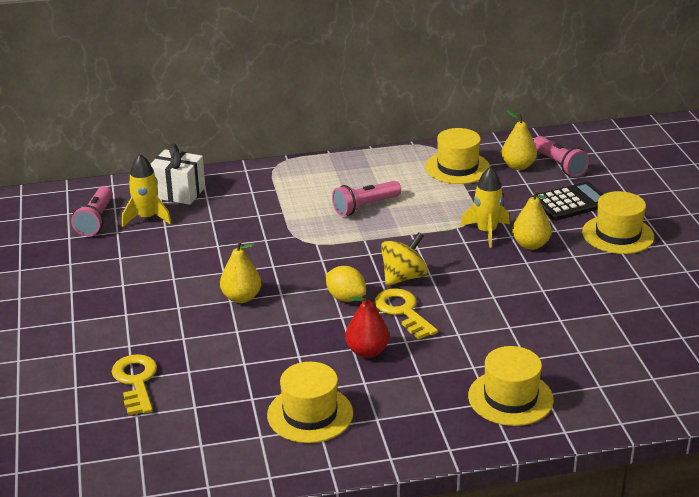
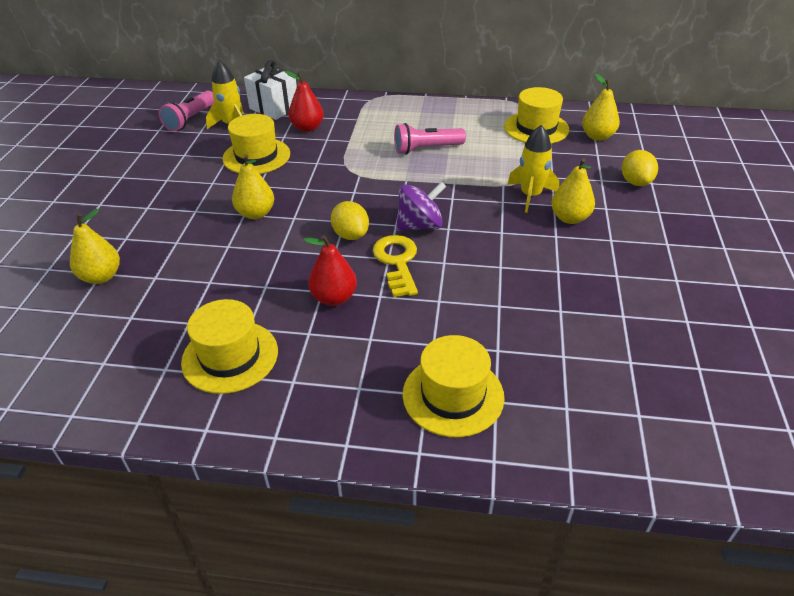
camera: 20 degrees right, 10 degrees up
yellow key [112,354,157,416] -> yellow pear [70,209,120,284]
yellow spinning top [381,232,428,286] -> purple spinning top [396,181,446,231]
black calculator [532,182,603,221] -> yellow lemon [622,150,658,186]
pink flashlight [533,136,589,177] -> none
yellow hat [582,191,654,254] -> yellow hat moved to [222,114,290,174]
none -> red pear [285,71,324,132]

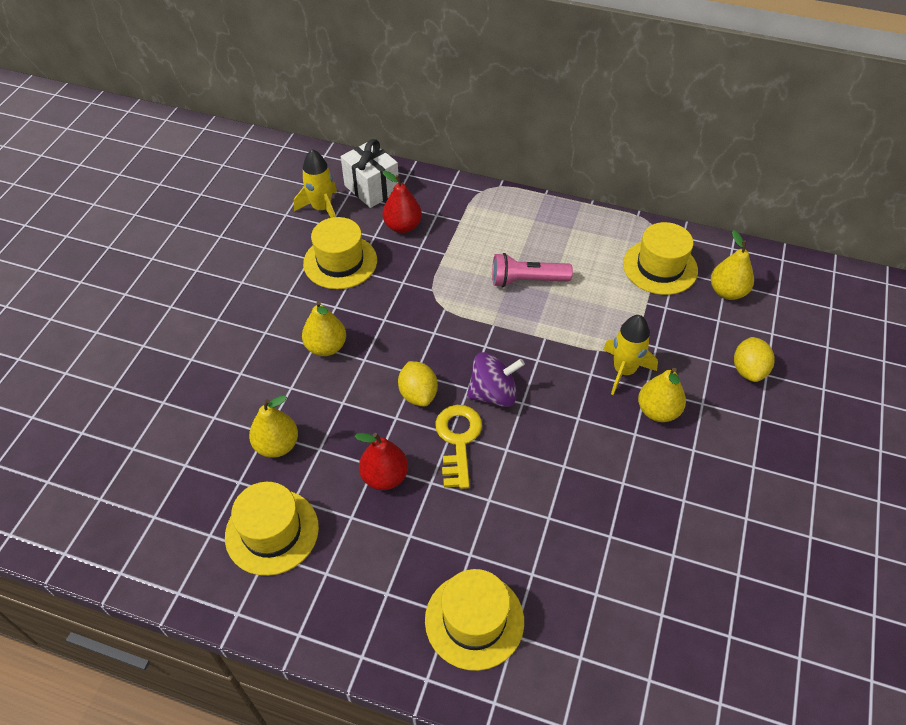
camera: 10 degrees right, 10 degrees up
yellow pear [70,209,120,284] -> yellow pear moved to [249,395,298,458]
pink flashlight [158,91,214,131] -> none

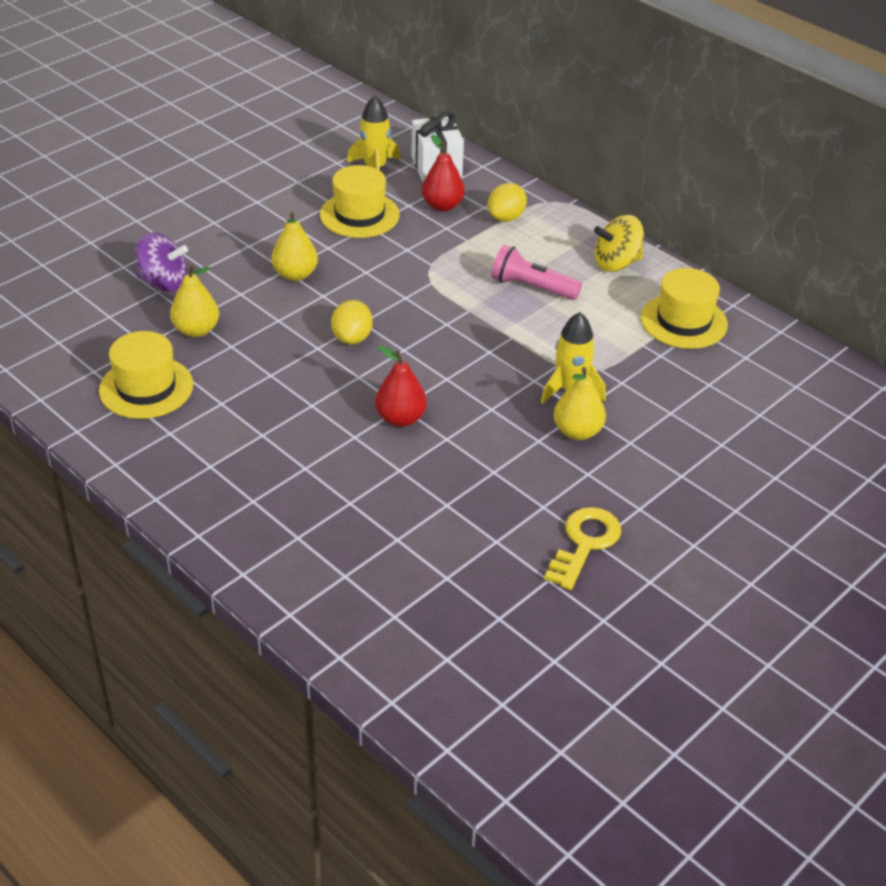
camera: 25 degrees right, 10 degrees down
red pear [355,433,408,490] -> red pear moved to [375,345,427,427]
yellow hat [425,569,524,671] -> none
yellow key [435,405,482,489] -> yellow key moved to [544,507,621,590]
purple spinning top [467,352,525,407] -> purple spinning top moved to [136,233,188,292]
yellow pear [711,230,754,300] -> none
yellow lemon [734,337,774,382] -> yellow lemon moved to [488,183,527,222]
none -> yellow spinning top [594,215,644,272]

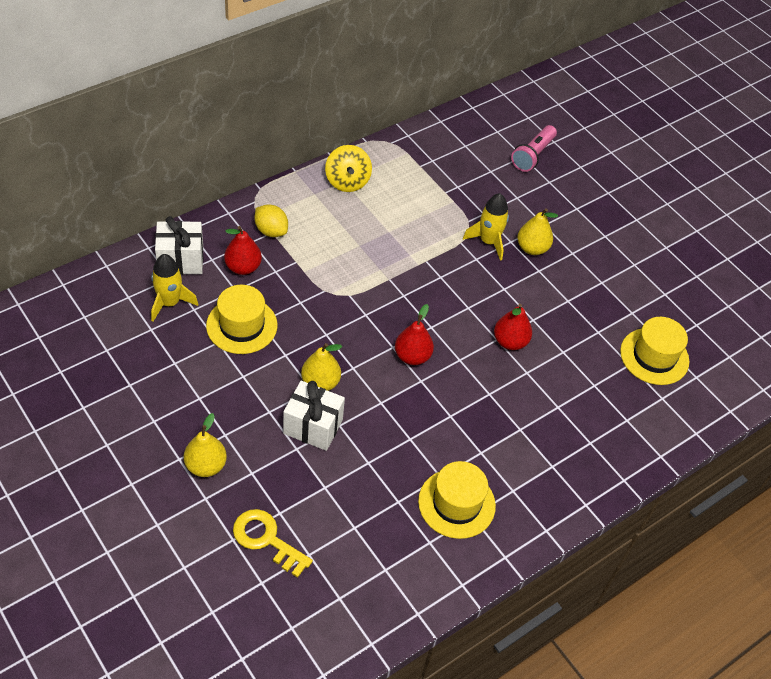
camera: 85 degrees left, 10 degrees up
purple spinning top [136,233,188,292] -> none
yellow pear [170,265,219,337] -> yellow pear moved to [184,413,227,477]
yellow lemon [331,300,373,344] -> red pear [395,304,434,365]
pink flashlight [491,245,582,300] -> pink flashlight moved to [511,125,557,172]
yellow key [544,507,621,590] -> yellow key moved to [233,509,313,578]
yellow hat [641,268,728,349] -> yellow hat moved to [620,317,689,385]
none -> white gift [283,381,345,451]

